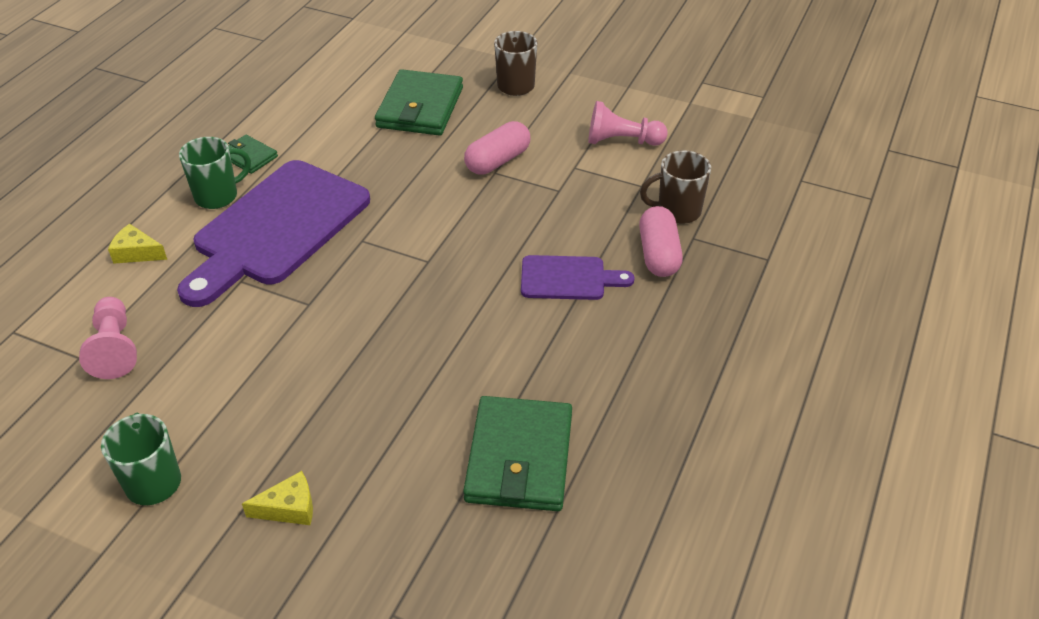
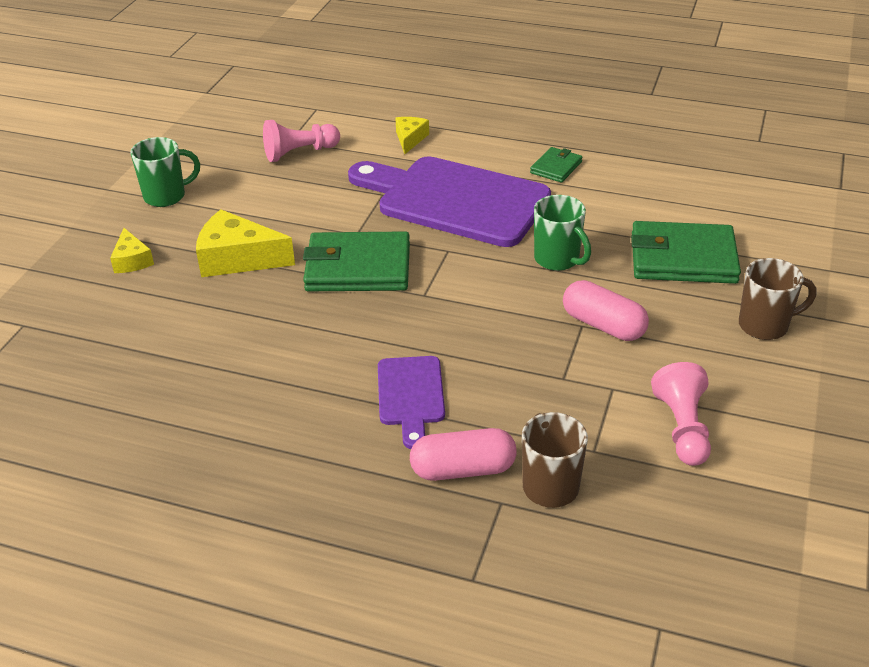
camera: 85 degrees right, 5 degrees down
green mug [179,137,251,209] -> green mug moved to [534,195,591,271]
green wallet [463,396,572,511] -> green wallet moved to [303,231,410,291]
none -> yellow cheese [196,209,295,277]

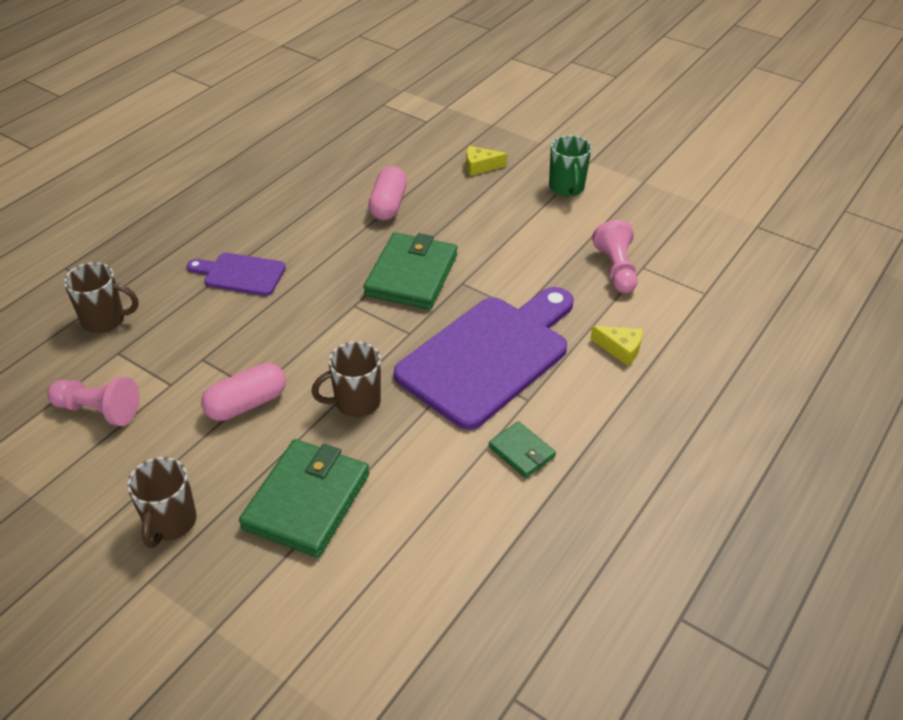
camera: 105 degrees right, 5 degrees up
yellow cheese [196,209,295,277] -> none
pink capsule [410,428,517,481] -> pink capsule moved to [368,166,407,220]
green mug [534,195,591,271] -> brown mug [312,341,381,417]

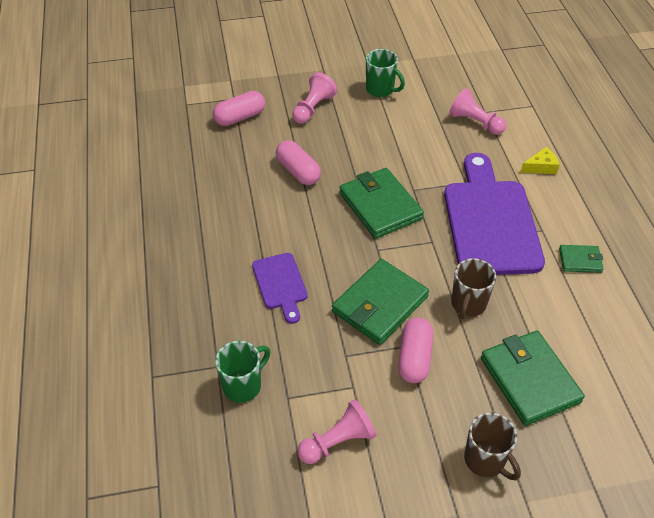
camera: 45 degrees left, 5 degrees up
brown mug [64,262,138,333] -> green mug [215,341,270,403]
purple cutting board [187,253,286,296] -> purple cutting board turned 75 degrees counterclockwise [252,253,308,324]
yellow cheese [466,146,507,176] -> pink pawn [292,72,337,124]
none -> pink capsule [213,91,265,126]
none -> green wallet [332,259,429,345]

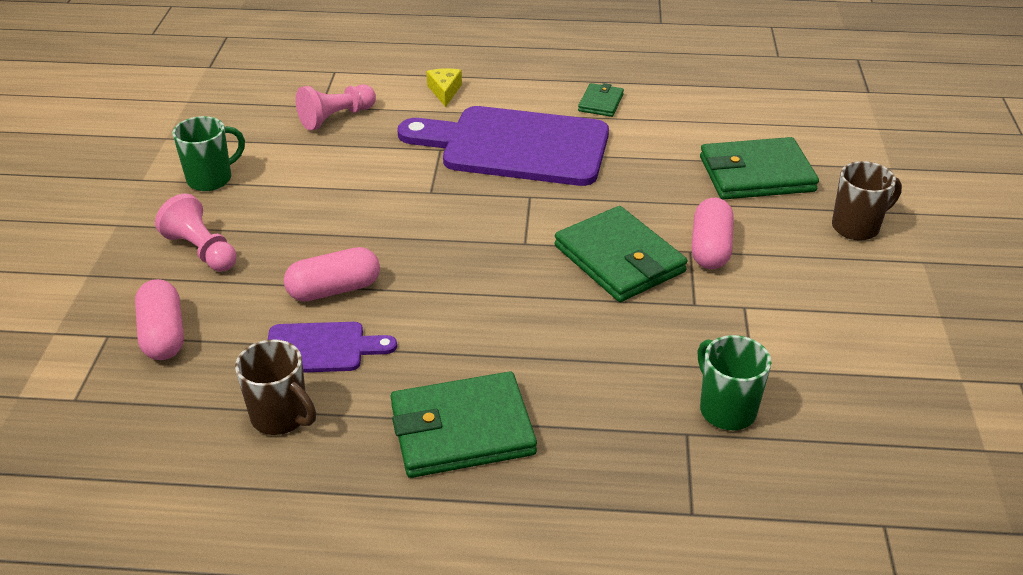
camera: 75 degrees left, 10 degrees down
purple cutting board [252,253,308,324] -> purple cutting board moved to [268,322,397,373]
pink pawn [297,399,377,464] -> none
green wallet [339,168,424,239] -> green wallet moved to [391,371,537,478]
pink capsule [398,317,434,383] -> pink capsule turned 75 degrees clockwise [692,198,734,269]
brown mug [451,258,496,320] -> brown mug moved to [235,339,316,435]

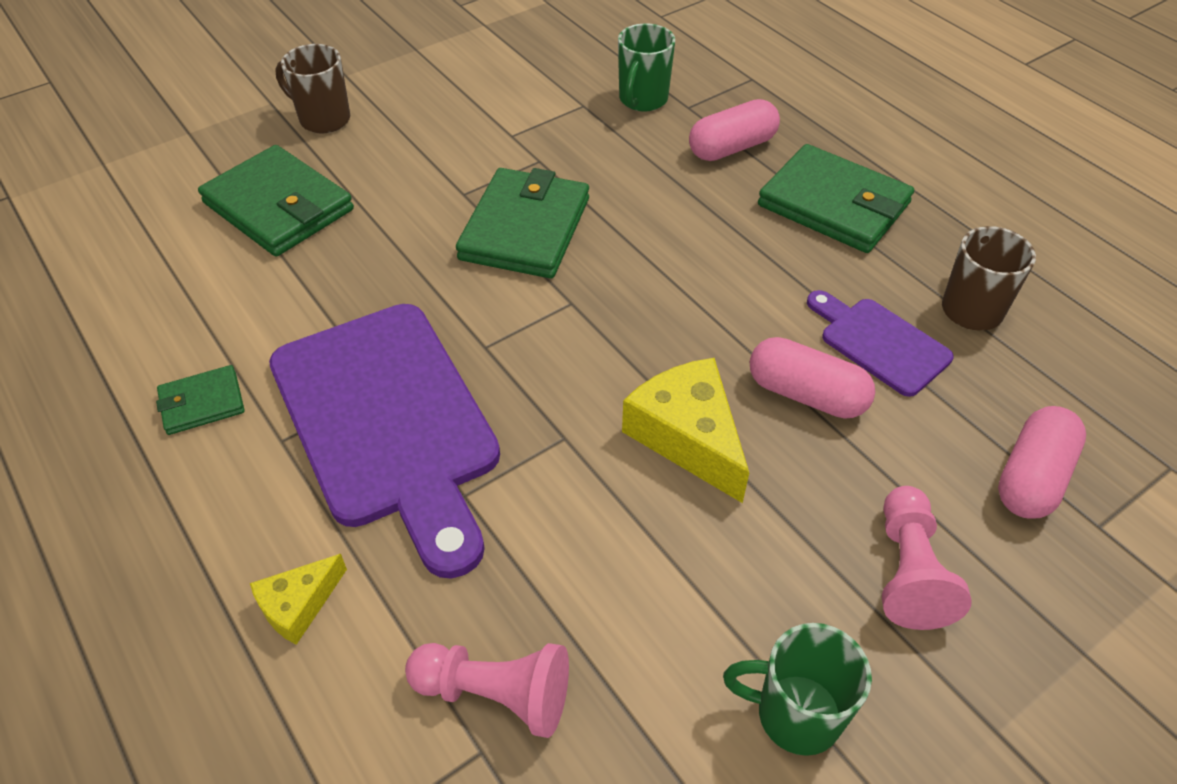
camera: 130 degrees left, 10 degrees up
pink capsule [692,198,734,269] -> pink capsule moved to [689,99,780,161]
none -> yellow cheese [622,358,749,503]

